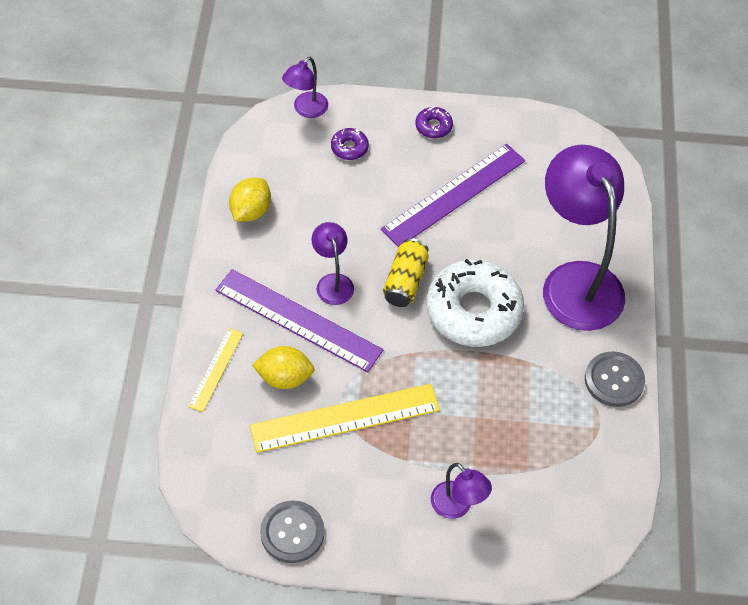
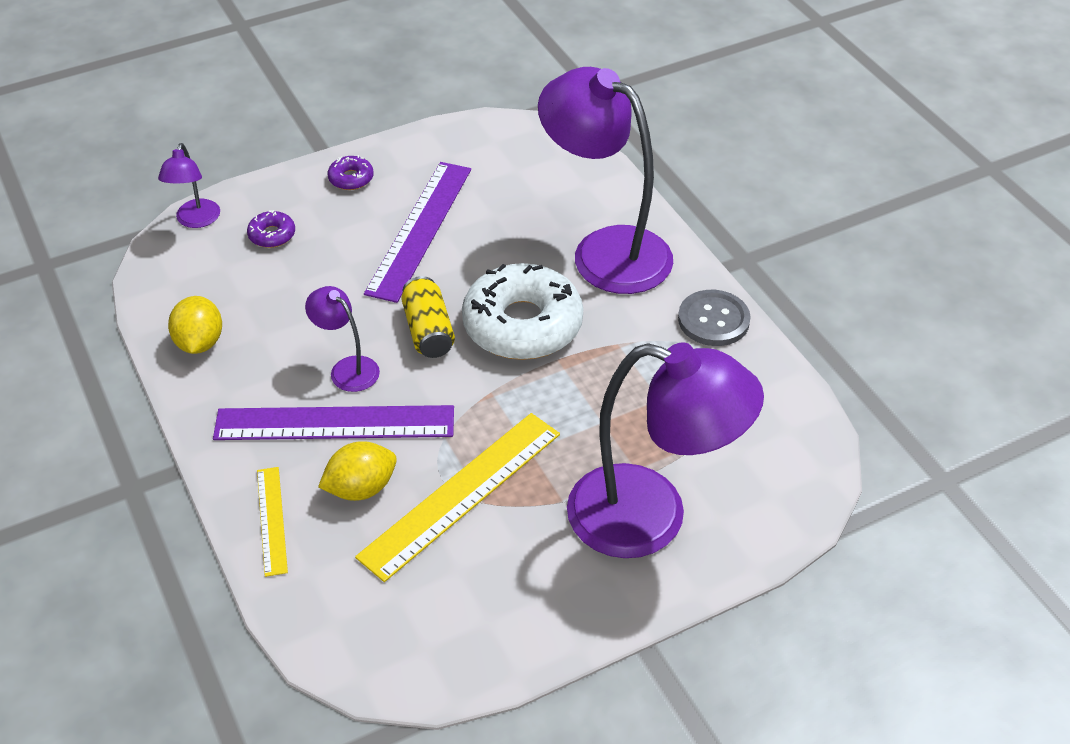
camera: 30 degrees left, 10 degrees down
grey button [260,501,325,563] -> none
purple lamp [431,463,492,519] -> purple lamp [567,343,764,558], size x2.20

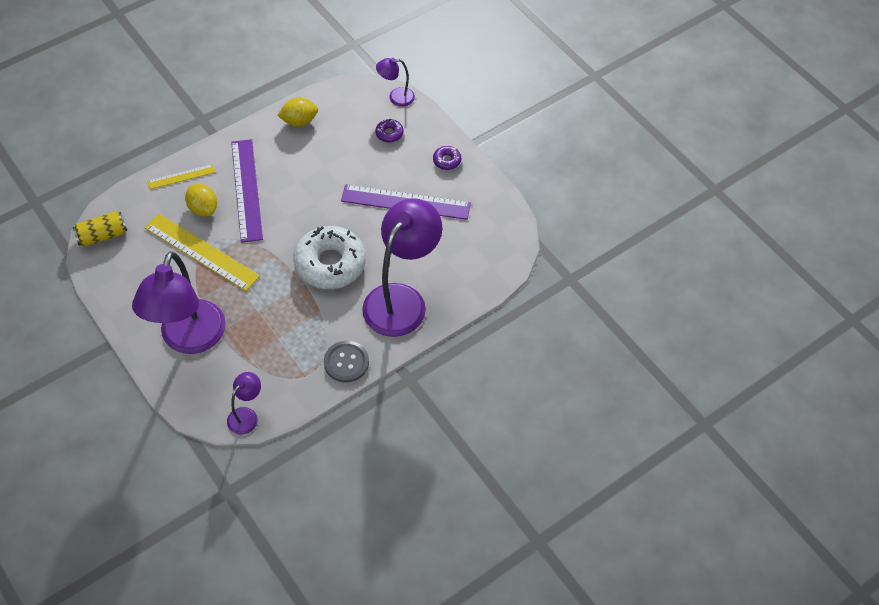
camera: 80 degrees right, 10 degrees up
purple lamp [305,286,380,392] -> purple lamp moved to [227,372,261,435]
yellow can [401,276,455,358] -> yellow can moved to [73,212,127,247]

